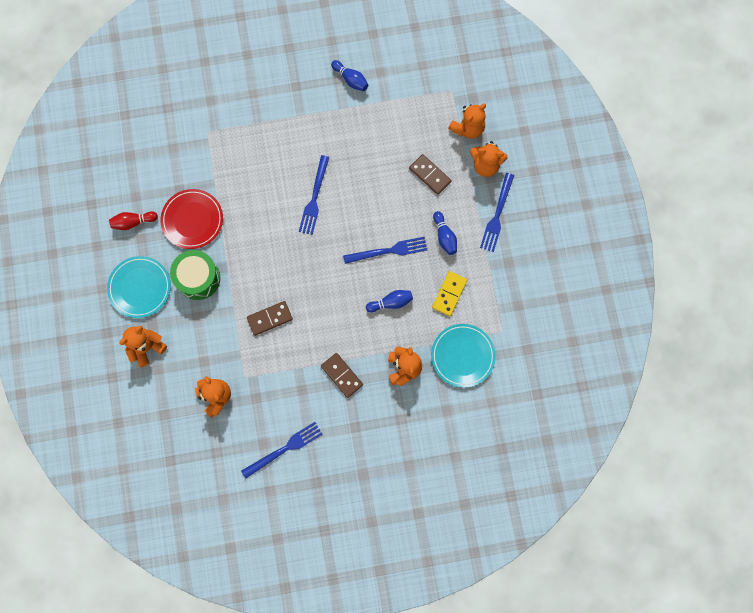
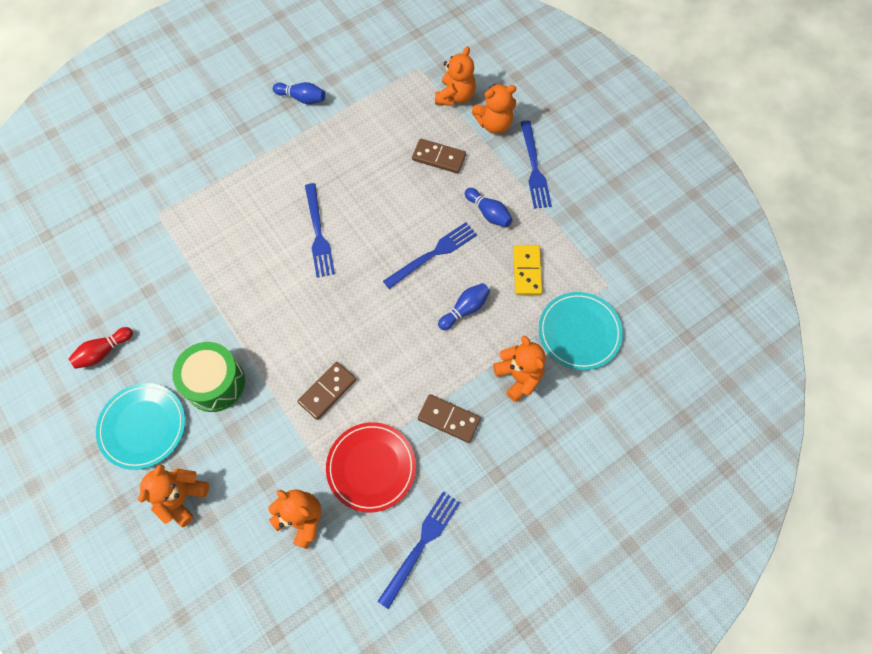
camera: 25 degrees left, 10 degrees down
red plate [161,189,223,249] -> red plate moved to [326,422,416,513]

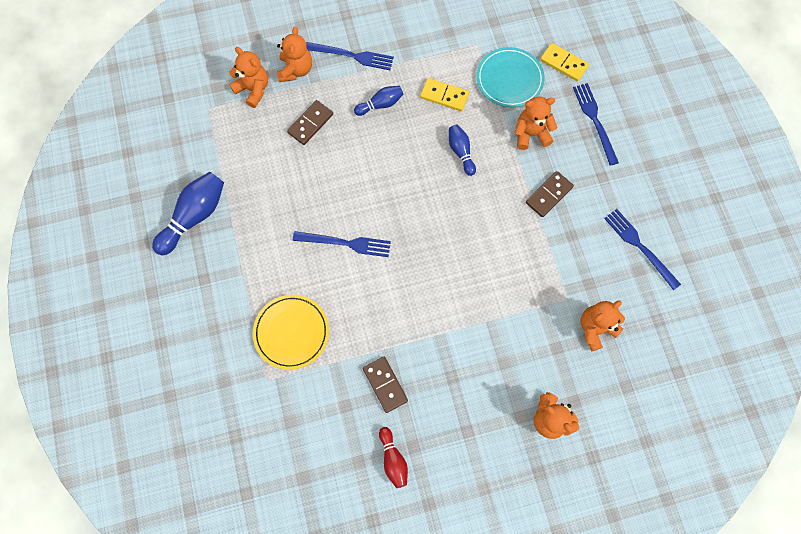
camera: 70 degrees left, 5 degrees up
turquoise plate [96,383,185,470] -> none
green drum [172,342,245,412] -> none
blue bowling pin [273,82,325,104] -> blue bowling pin [152,172,224,255], size x1.74
brown domino [297,362,356,420] -> brown domino moved to [363,357,408,413]
red plate [326,422,416,513] -> none
blue fork [383,222,477,289] -> blue fork moved to [573,83,619,166]
none -> yellow plate [253,295,329,370]
none -> yellow domino [540,43,589,81]

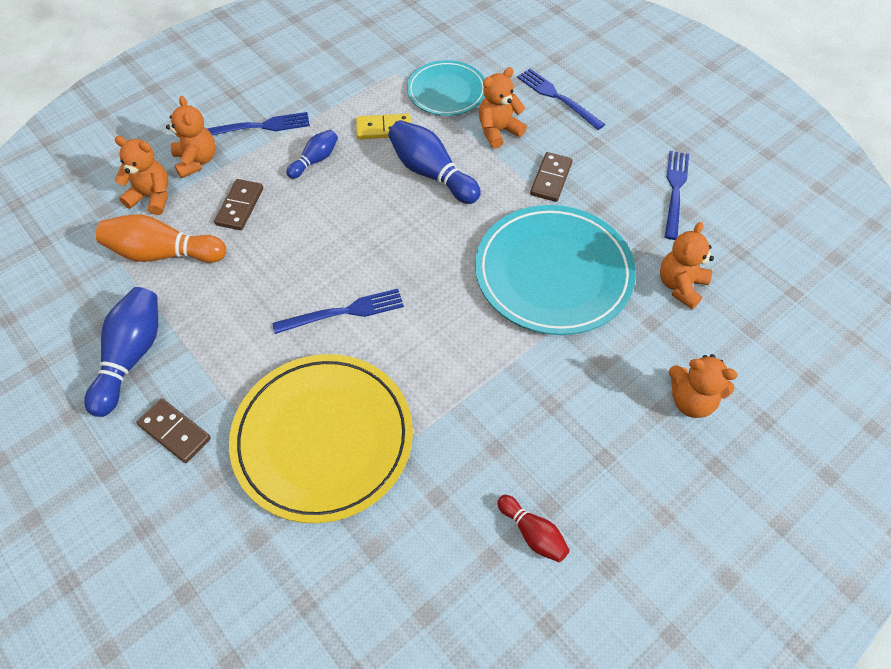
camera: 25 degrees left, 15 degrees down
yellow plate [253,295,329,370] -> yellow plate [229,354,413,523], size x1.68
brown domino [363,357,408,413] -> brown domino moved to [136,398,211,463]
blue bowling pin [449,125,476,176] -> blue bowling pin [388,120,481,204], size x1.74
yellow domino [540,43,589,81] -> none
blue fork [604,209,681,290] -> blue fork turned 75 degrees clockwise [665,151,689,240]
none -> orange bowling pin [96,214,226,263]
none -> turquoise plate [475,205,636,335]

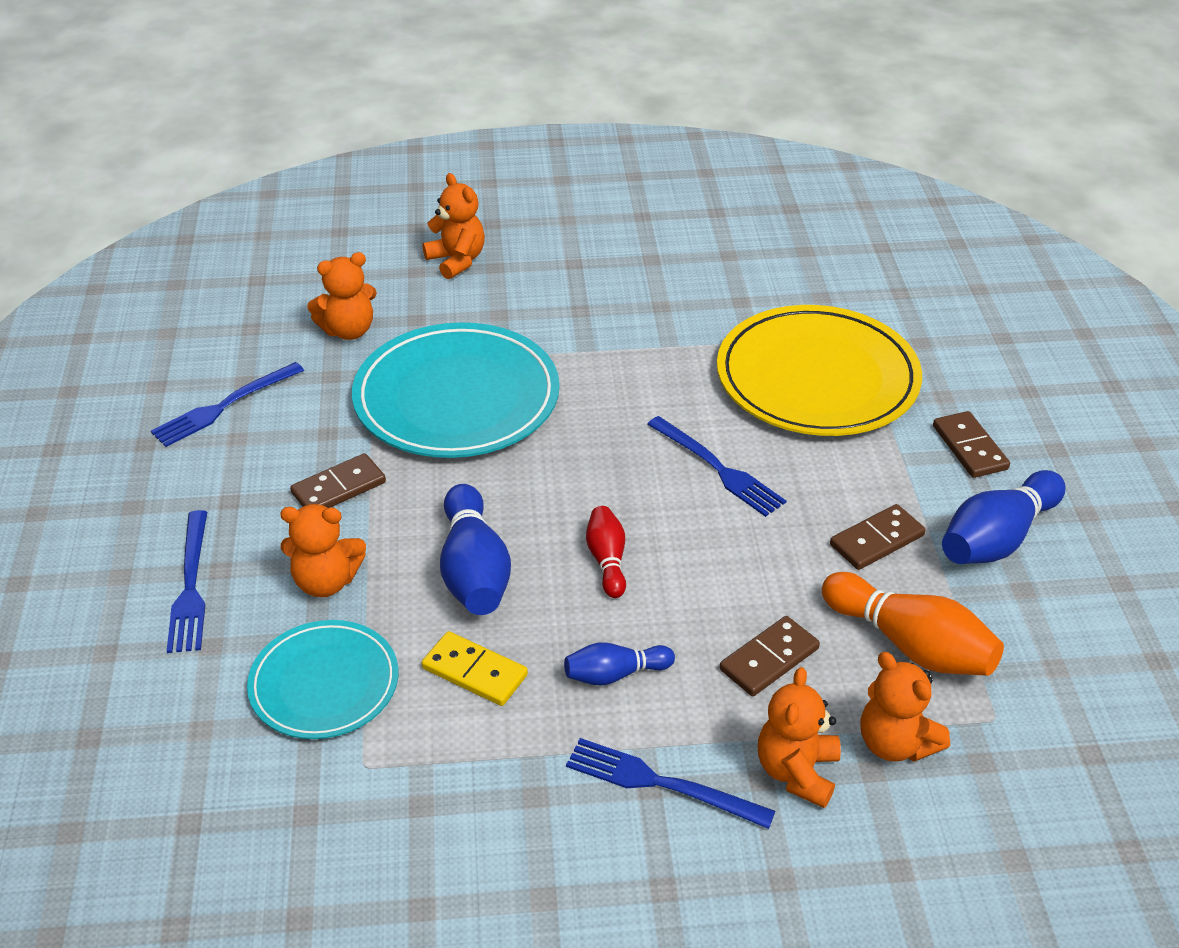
camera: 145 degrees left, 15 degrees down
blue fork [272,289,404,334] -> blue fork turned 150 degrees counterclockwise [647,416,786,517]
red bowling pin [497,495,570,562] -> red bowling pin moved to [586,506,626,598]
none -> brown domino [830,504,926,570]

